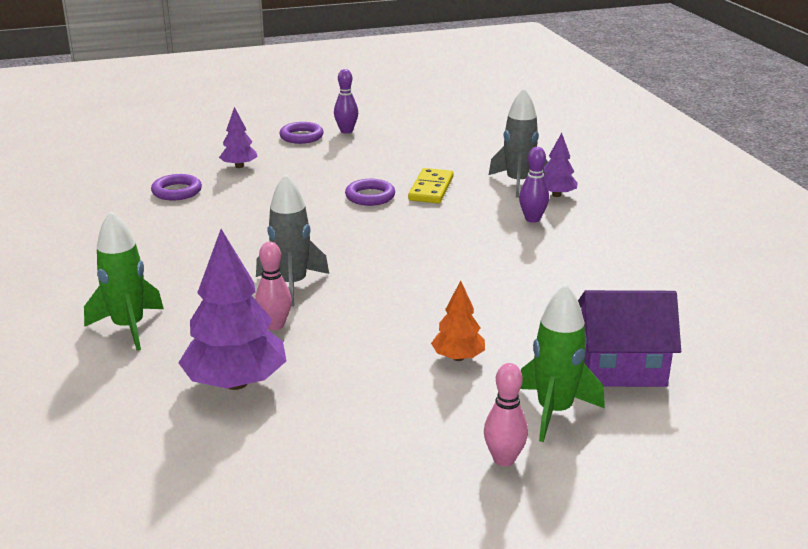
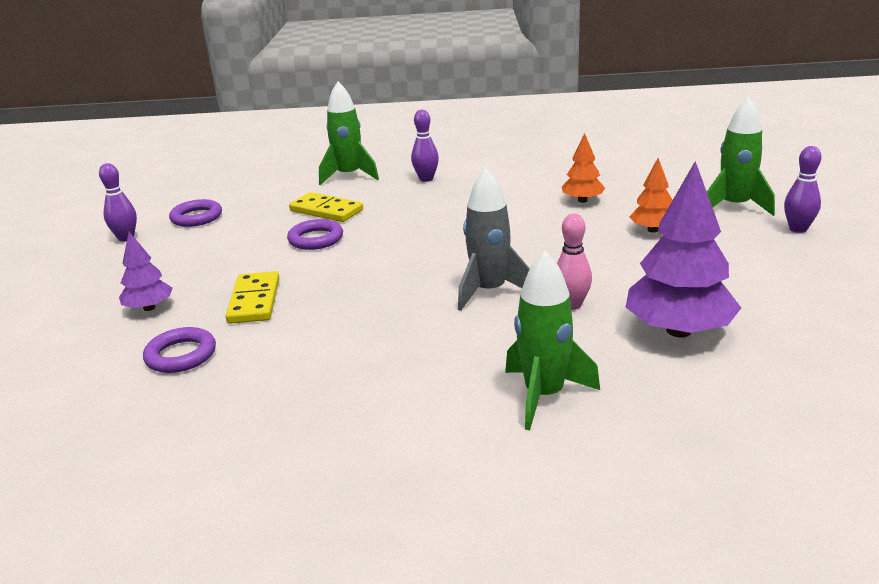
camera: 70 degrees left, 0 degrees up
purple ring [279,122,324,144] -> purple ring moved to [169,199,222,227]
pink bowling pin [484,363,528,467] -> purple bowling pin [784,146,821,233]
grey rocket [489,88,548,198] -> green rocket [319,81,379,185]
purple tree [543,133,578,197] -> none
purple house [578,290,681,387] -> none
none -> yellow domino [225,271,280,323]
none -> orange tree [562,133,605,203]

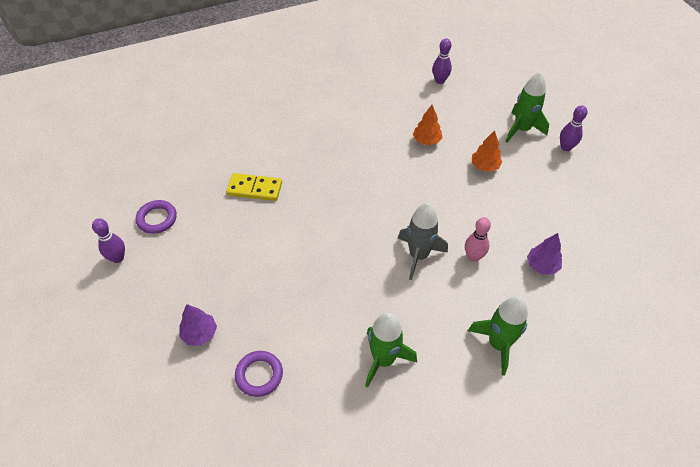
camera: 25 degrees left, 25 degrees up
yellow domino [225,271,280,323] -> none
purple ring [287,219,343,250] -> none
green rocket [319,81,379,185] -> green rocket moved to [365,312,417,388]
purple bowling pin [411,110,439,182] -> purple bowling pin moved to [432,38,452,84]
purple tree [626,161,741,338] -> purple tree [527,233,562,275], size x0.54

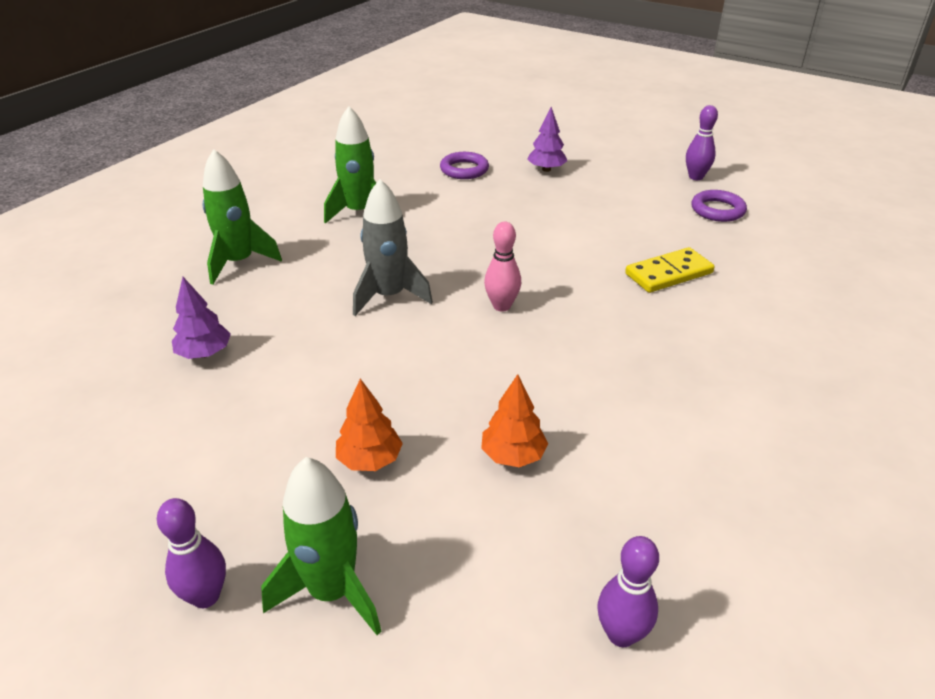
camera: 145 degrees right, 15 degrees down
pink bowling pin [465,217,491,262] -> pink bowling pin moved to [484,222,521,312]

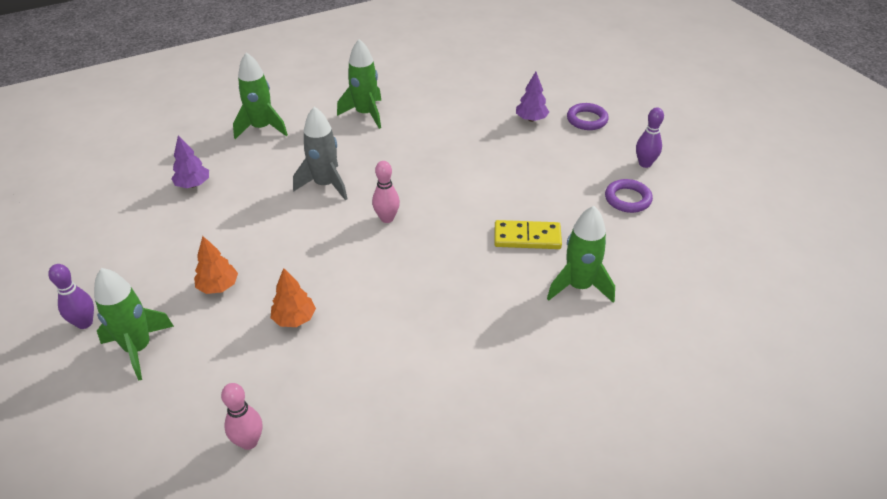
camera: 30 degrees right, 5 degrees up
purple ring [440,152,489,179] -> purple ring moved to [567,103,609,130]
purple bowling pin [598,536,659,647] -> pink bowling pin [221,383,262,450]
none -> green rocket [547,206,615,303]

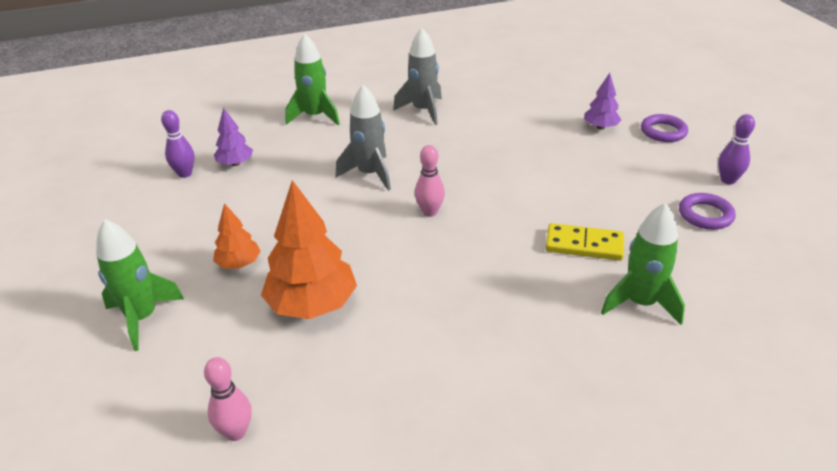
camera: 10 degrees right, 5 degrees down
purple bowling pin [48,264,94,329] -> purple bowling pin moved to [161,110,194,178]
orange tree [271,268,316,327] -> orange tree [261,180,357,319], size x1.87
green rocket [337,39,382,129] -> grey rocket [393,28,442,125]

